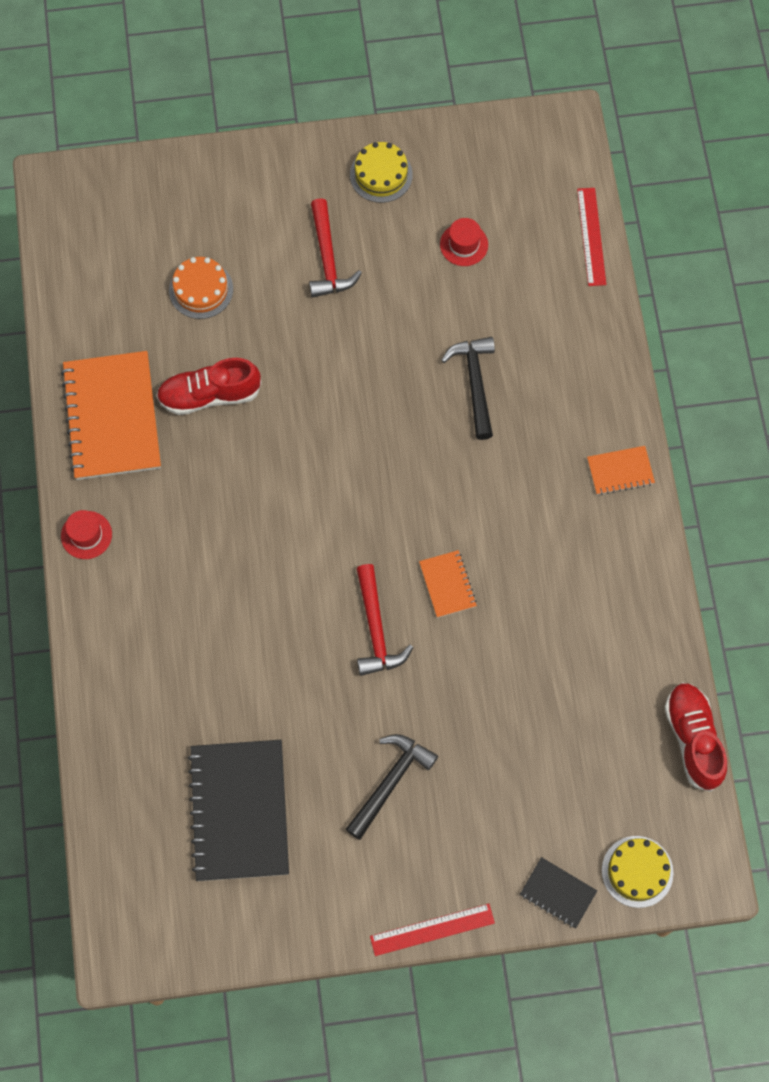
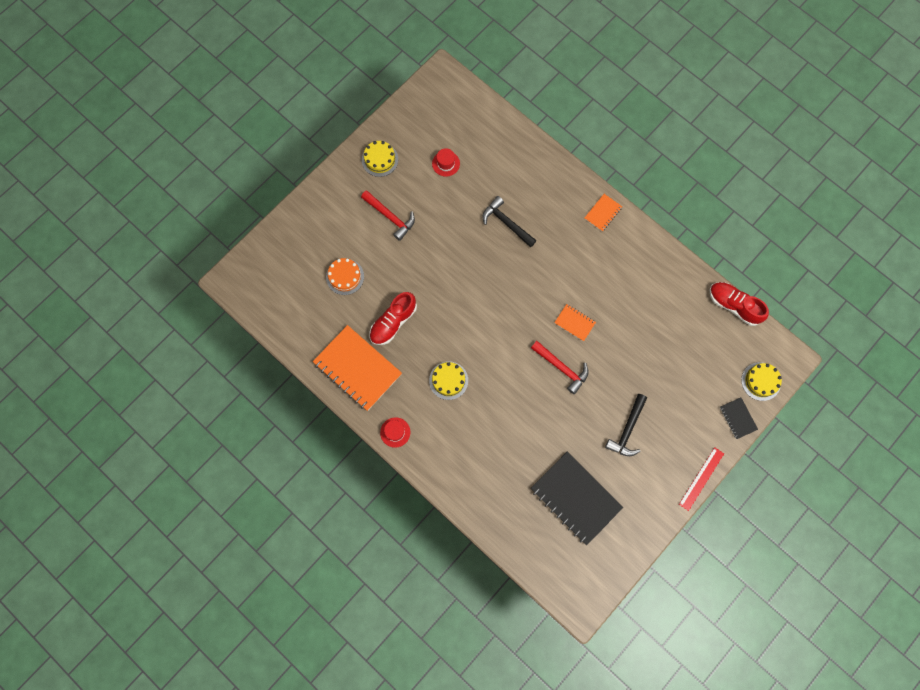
camera: 40 degrees left, 5 degrees up
black hammer [346,734,438,840] -> black hammer turned 150 degrees counterclockwise [605,394,647,456]
black notebook [520,857,597,928] -> black notebook turned 75 degrees clockwise [720,398,758,439]
red ruler [577,188,606,286] -> none
none -> yellow cake [429,361,468,400]

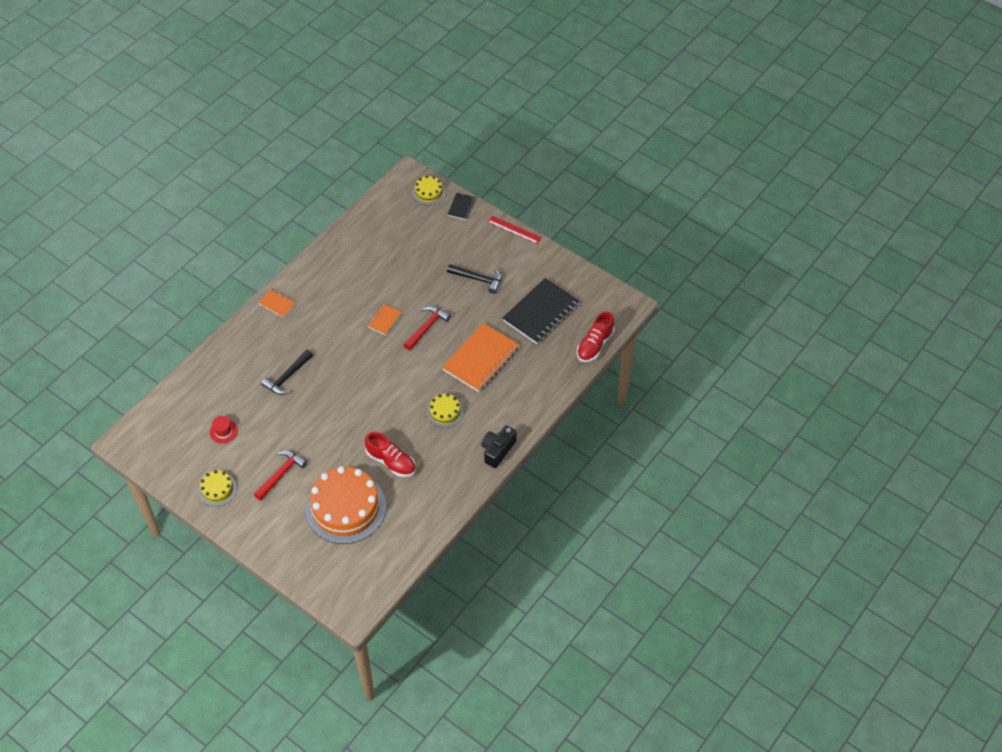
camera: 95 degrees left, 20 degrees down
orange notebook [313,325,402,411] -> orange notebook moved to [442,323,520,392]
orange cake [326,258,364,295] -> orange cake [306,466,386,544], size x2.10
red hat [380,417,410,448] -> black camera [481,426,517,468]
red shoe [709,282,769,326] -> red shoe moved to [577,311,615,362]
black notebook [720,398,758,439] -> black notebook turned 45 degrees counterclockwise [448,193,476,220]

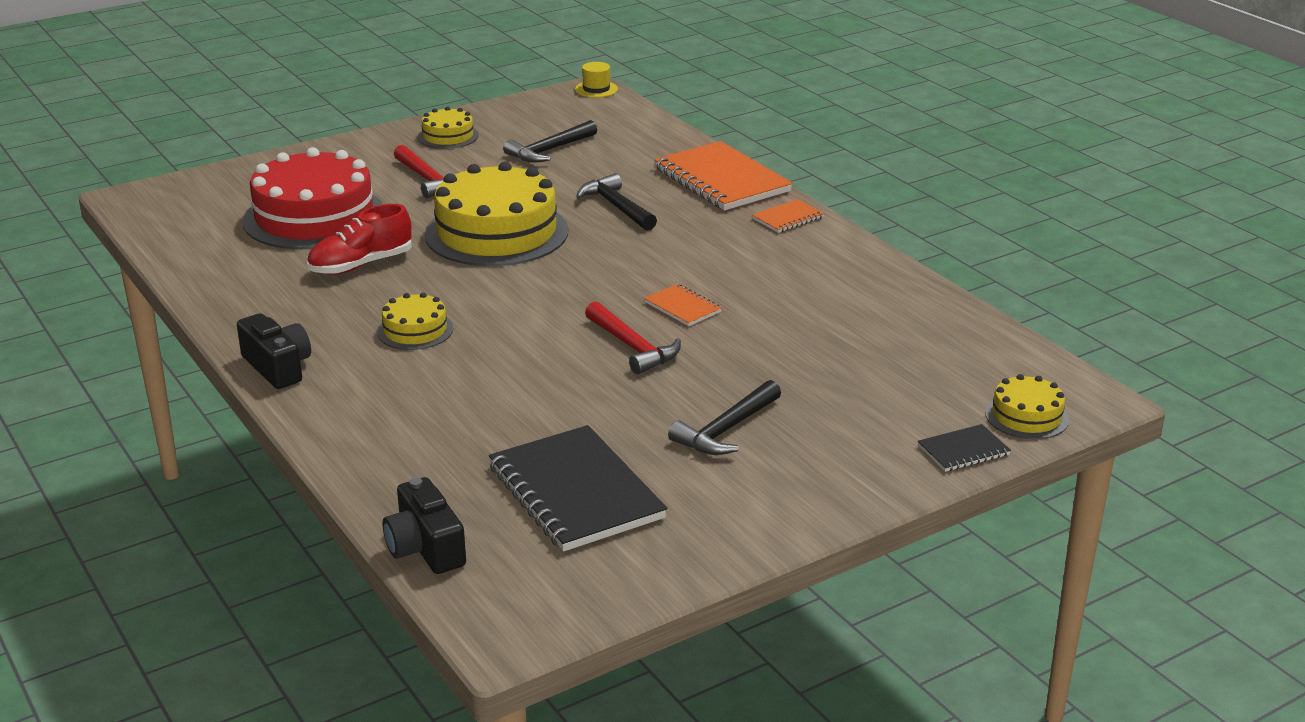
camera: 110 degrees right, 25 degrees down
red hat [210,416,238,444] -> black hammer [503,120,597,163]
orange cake [306,466,386,544] -> red cake [243,147,383,250]
orange notebook [442,323,520,392] -> orange notebook moved to [654,141,793,210]
black notebook [448,193,476,220] -> black notebook turned 60 degrees counterclockwise [918,424,1011,472]
red ruler [488,216,542,244] -> none
red shoe [577,311,615,362] -> black camera [383,477,466,574]
none -> yellow cake [425,162,568,266]
none -> yellow hat [575,62,618,98]

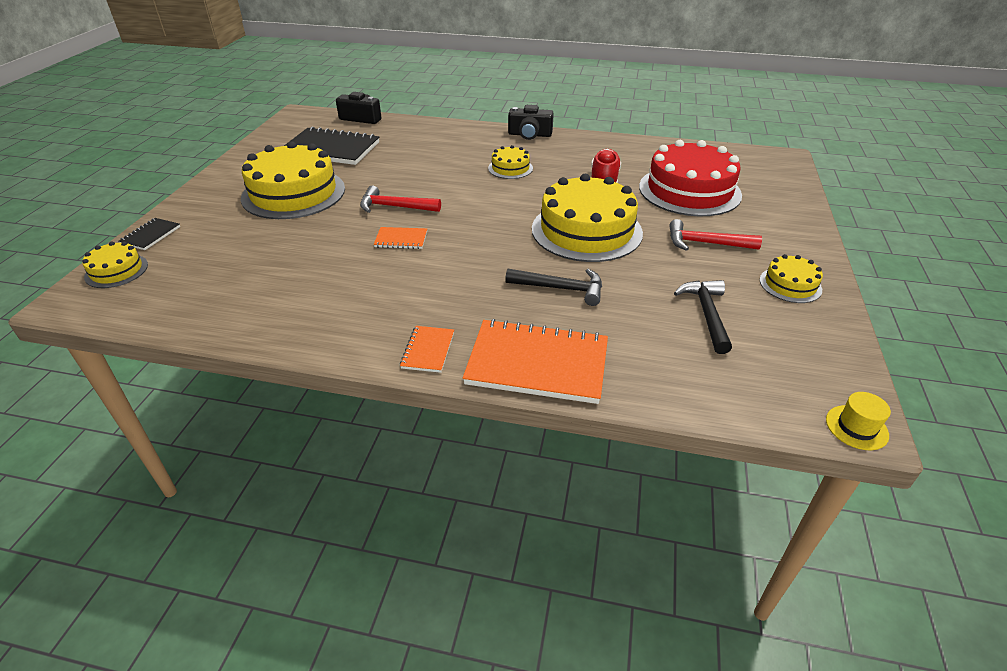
camera: 135 degrees right, 10 degrees up
black hammer [668,380,781,455] -> yellow cake [241,141,345,219]

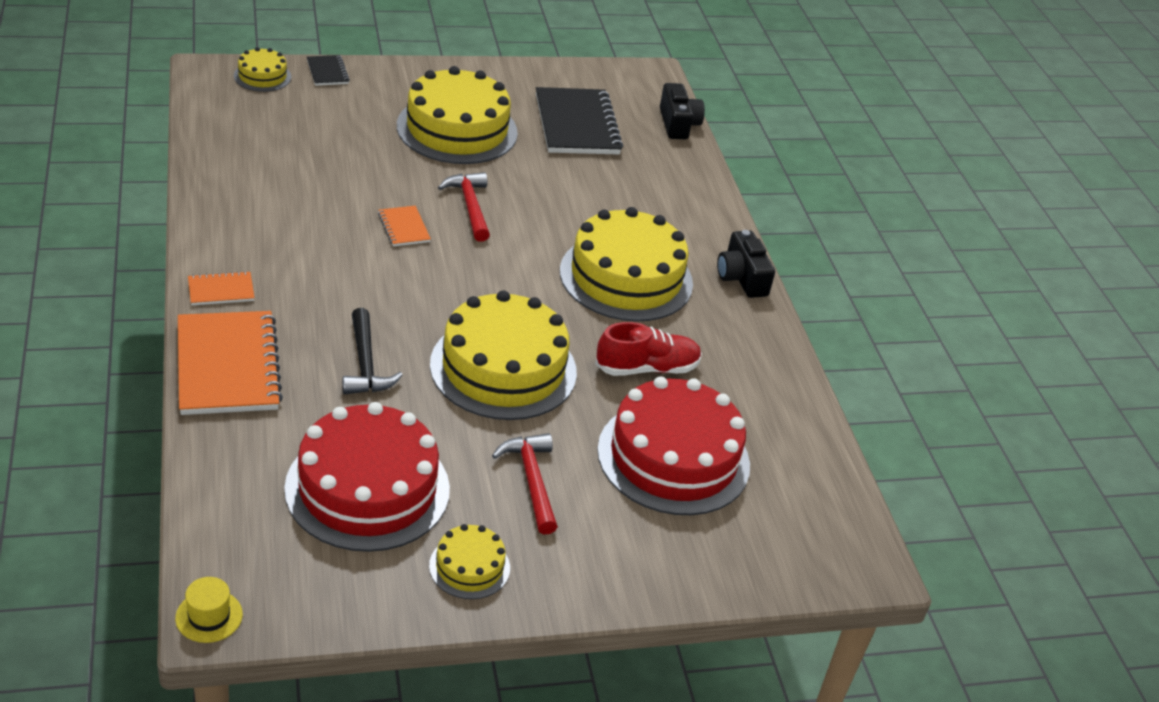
camera: 60 degrees right, 0 degrees up
black notebook [119,218,180,250] -> black notebook turned 75 degrees clockwise [307,55,350,86]
yellow cake [488,145,533,179] -> yellow cake [560,207,693,321], size x2.10
black hammer [674,280,732,354] -> red cake [284,402,450,552]

